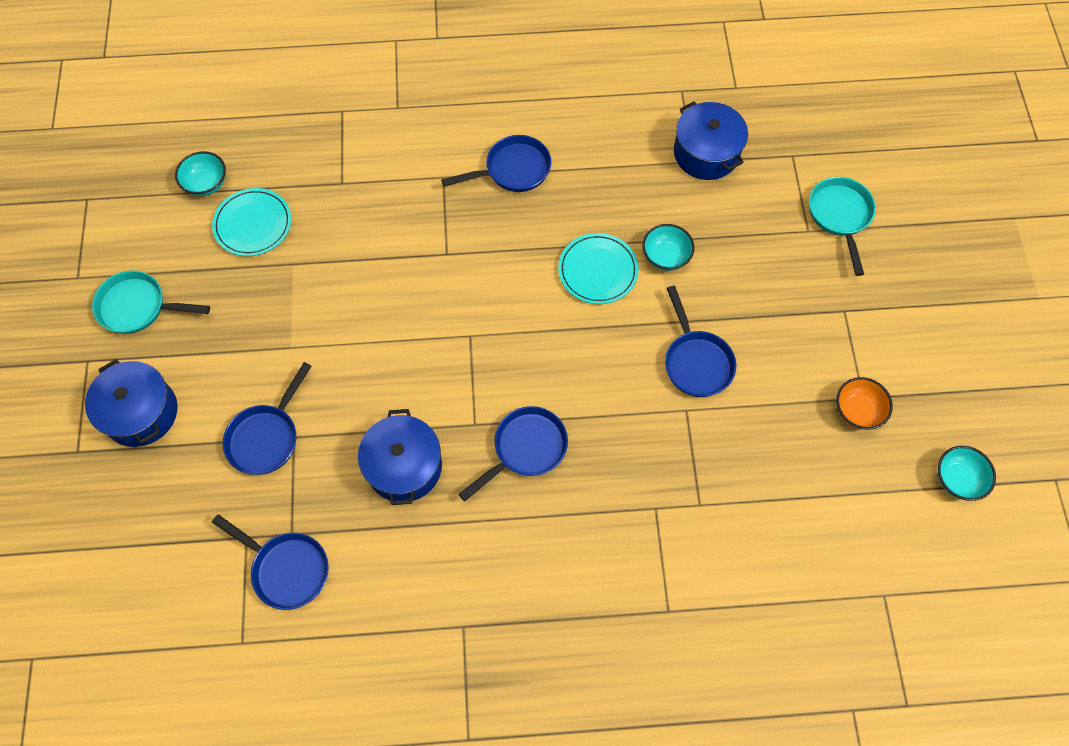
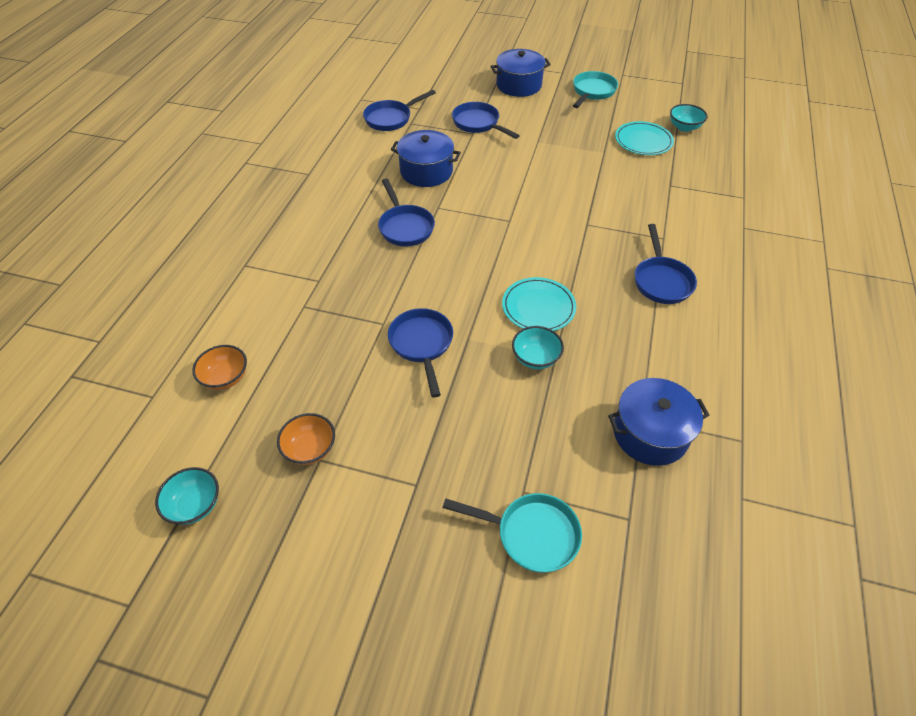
camera: 110 degrees right, 15 degrees down
blue pan [665,285,736,397] -> blue pan turned 75 degrees clockwise [388,308,453,397]
none -> orange bowl [192,345,247,390]

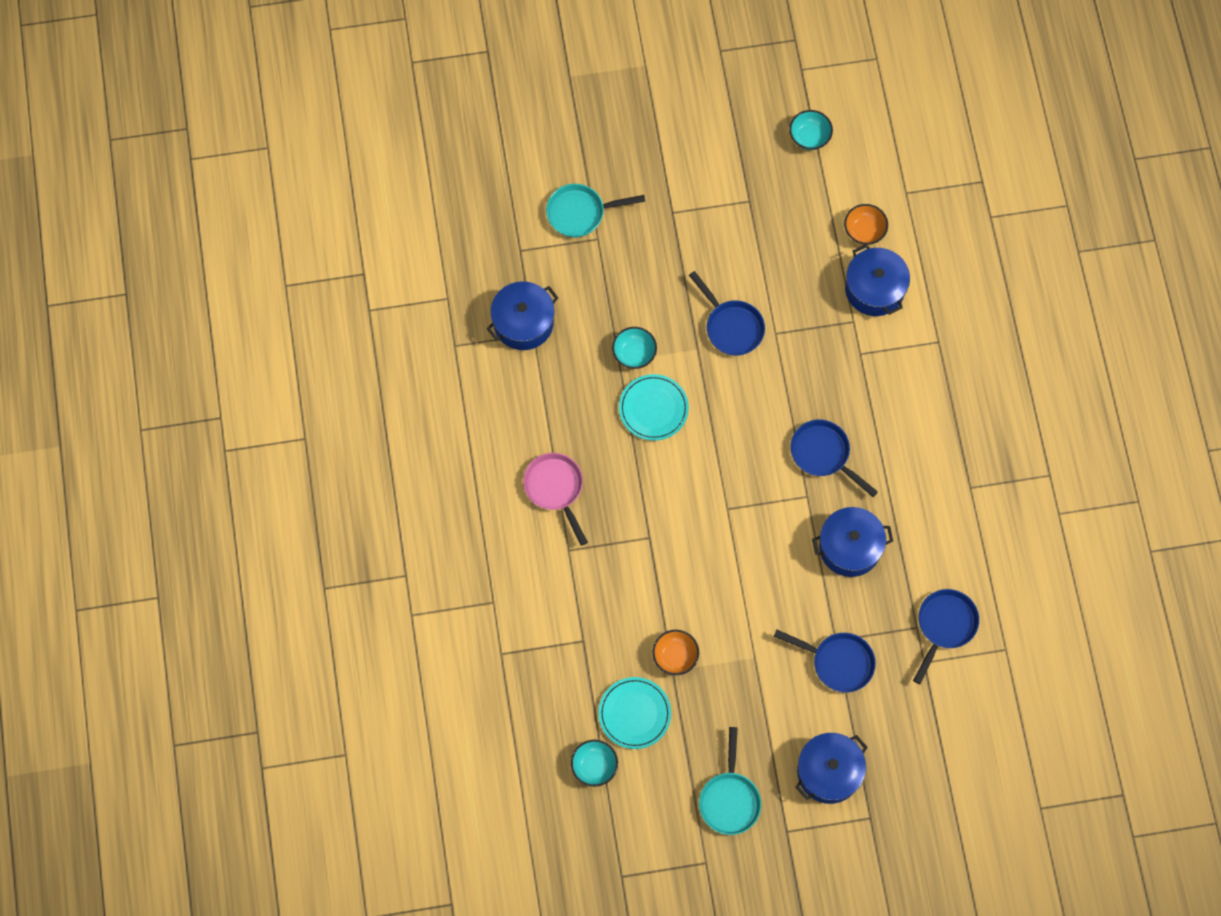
camera: 155 degrees right, 20 degrees up
orange bowl [277,413,335,465] -> orange bowl moved to [653,630,699,675]
blue pan [635,224,697,304] -> pink pan [523,453,588,546]
none -> blue pot [845,244,910,316]

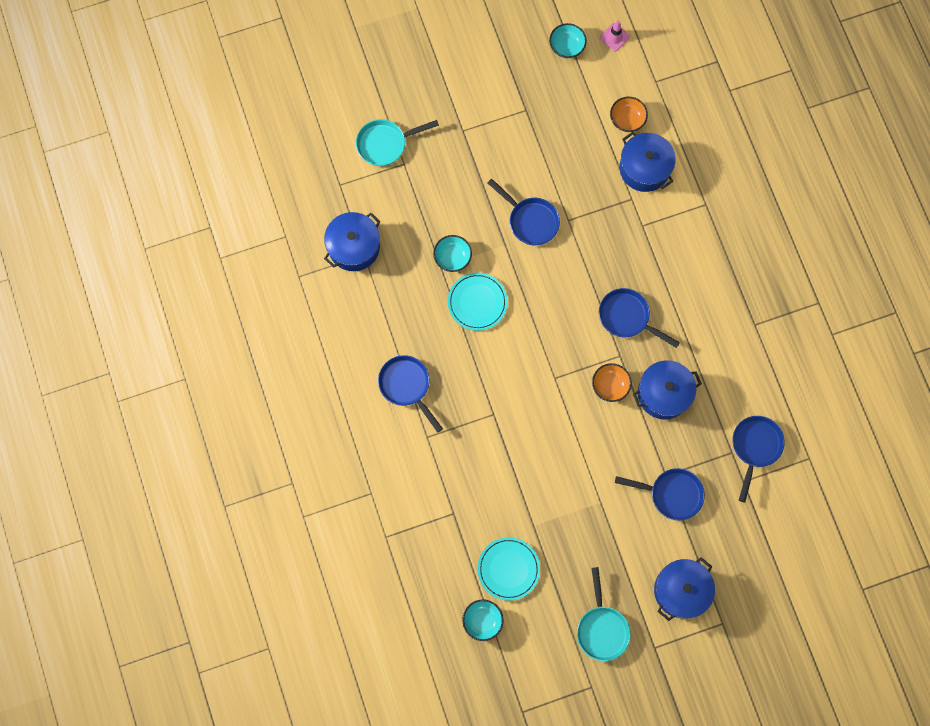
camera: 10 degrees left, 5 degrees up
pink pan [523,453,588,546] -> blue pan [378,355,443,433]
orange bowl [653,630,699,675] -> orange bowl moved to [592,363,632,402]
none -> pink traffic cone [600,20,630,51]

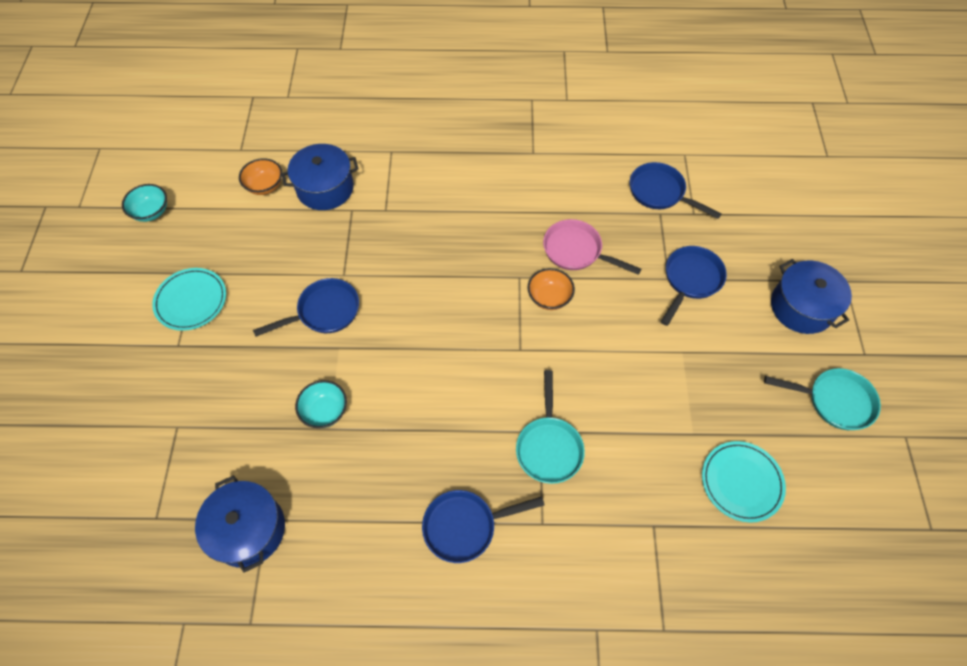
camera: 70 degrees left, 15 degrees down
turquoise pan [356,119,439,166] -> turquoise pan moved to [516,370,585,484]
turquoise plate [448,273,508,331] -> turquoise plate moved to [152,268,226,331]
turquoise bowl [462,599,503,641] -> none
blue pan [599,288,680,348] -> none
pink traffic cone [600,20,630,51] -> none
blue pot [633,360,702,419] -> pink pan [543,219,641,275]

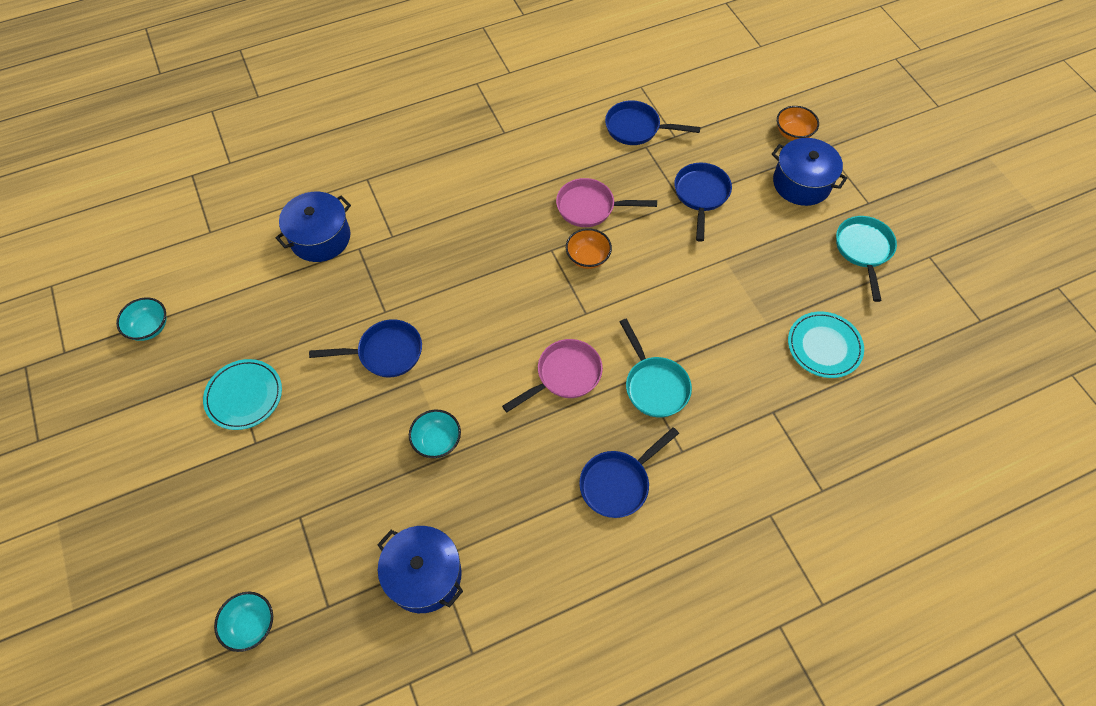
camera: 25 degrees left, 0 degrees up
orange bowl [239,158,282,195] -> orange bowl moved to [777,106,819,141]
blue pan [253,278,359,337] -> blue pan turned 45 degrees clockwise [309,319,422,378]
turquoise pan [764,368,881,430] -> turquoise pan turned 75 degrees counterclockwise [836,216,897,302]
none -> turquoise bowl [214,592,273,652]
none -> pink pan [502,339,603,412]

